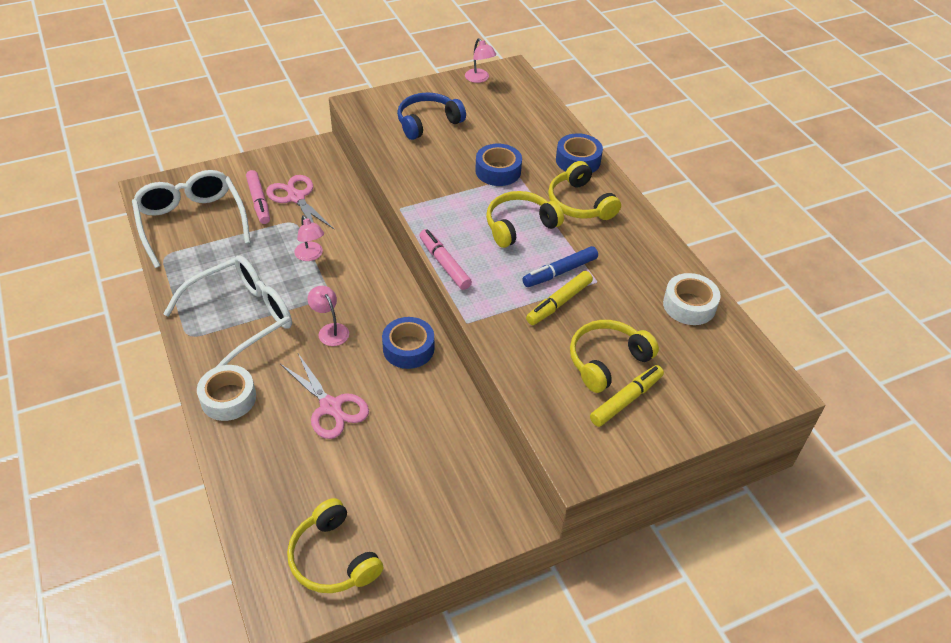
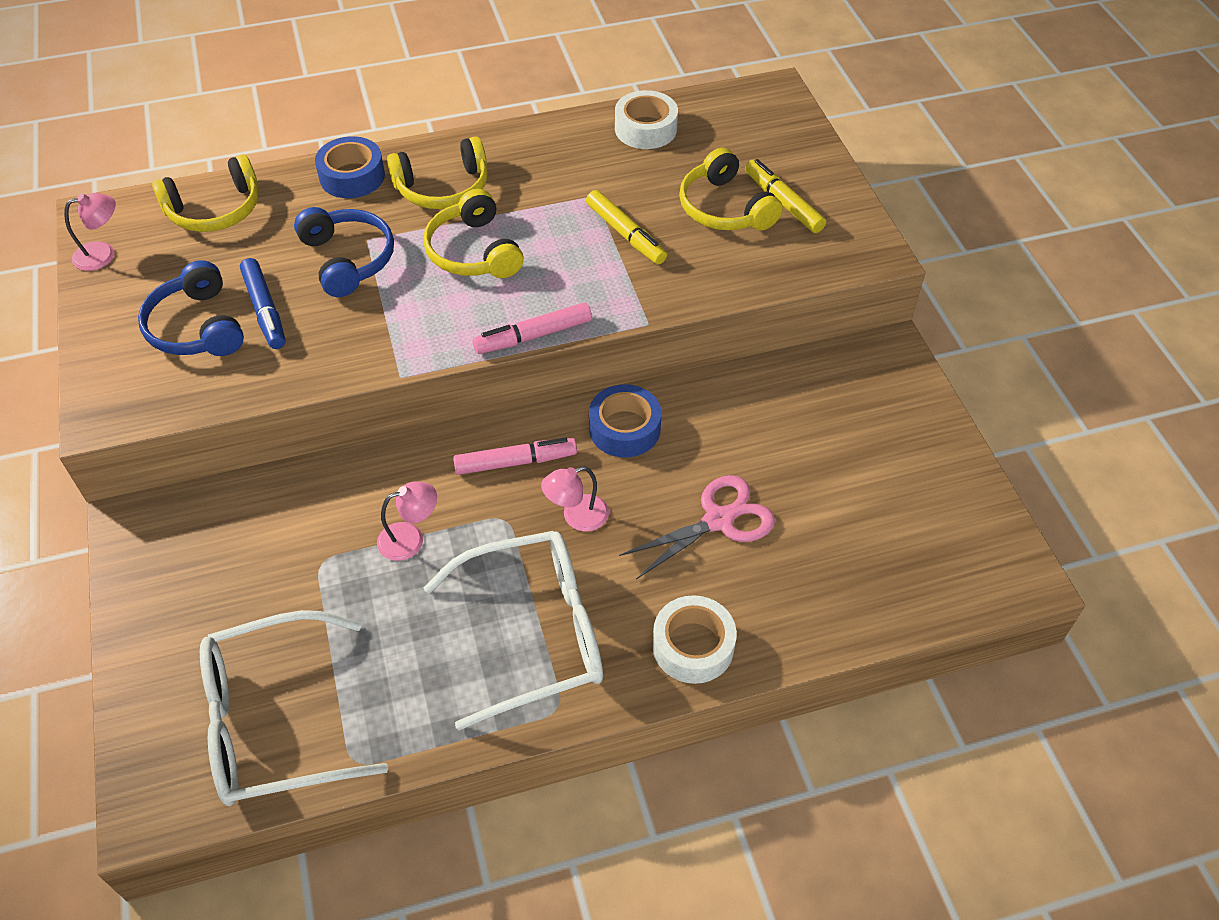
camera: 80 degrees left, 5 degrees up
white glasses [163,255,292,367] -> white glasses turned 105 degrees clockwise [424,531,603,730]
pink marker [246,170,270,224] -> pink marker moved to [453,438,577,475]
pink scissors [266,175,334,229] -> none
yellow headphones [287,498,383,593] -> yellow headphones moved to [152,154,259,232]
blue tape [475,144,522,186] -> blue headphones [294,207,394,297]
blue marker [522,246,598,287] -> blue marker moved to [240,258,286,349]

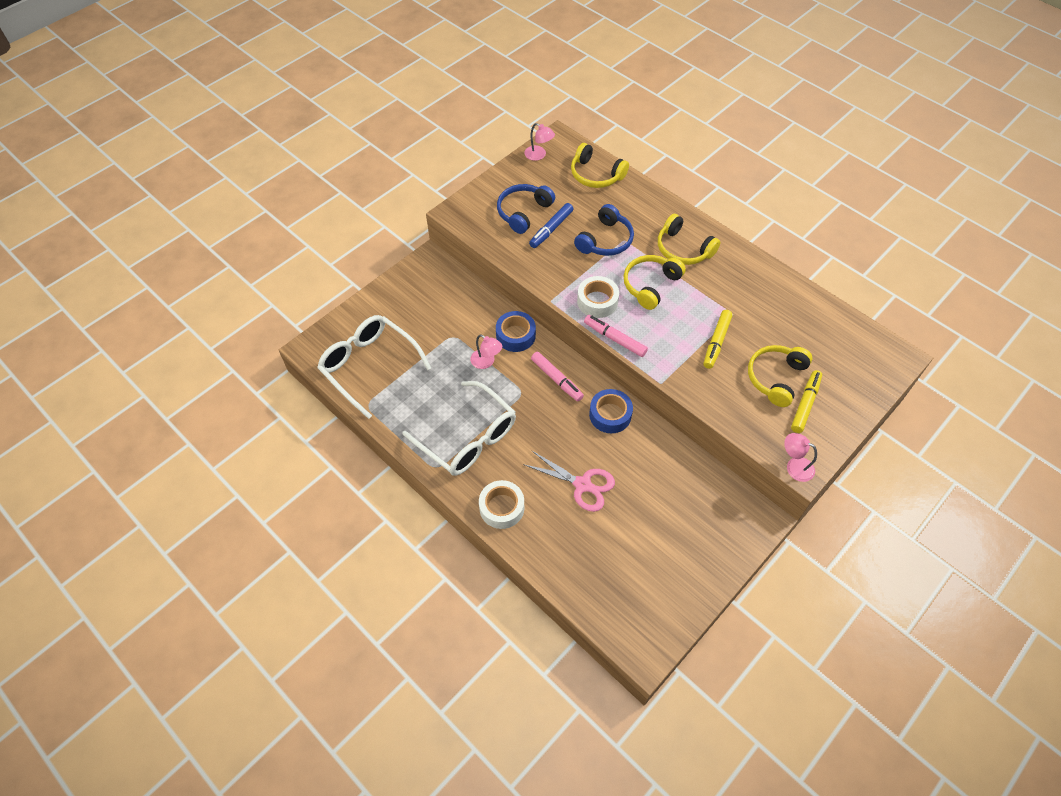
camera: 60 degrees right, 5 degrees up
blue tape [315,136,385,198] -> blue tape moved to [496,311,536,352]
pink lamp [541,466,609,532] -> pink lamp moved to [784,433,817,482]
white tape [615,90,678,149] -> white tape moved to [577,276,619,318]

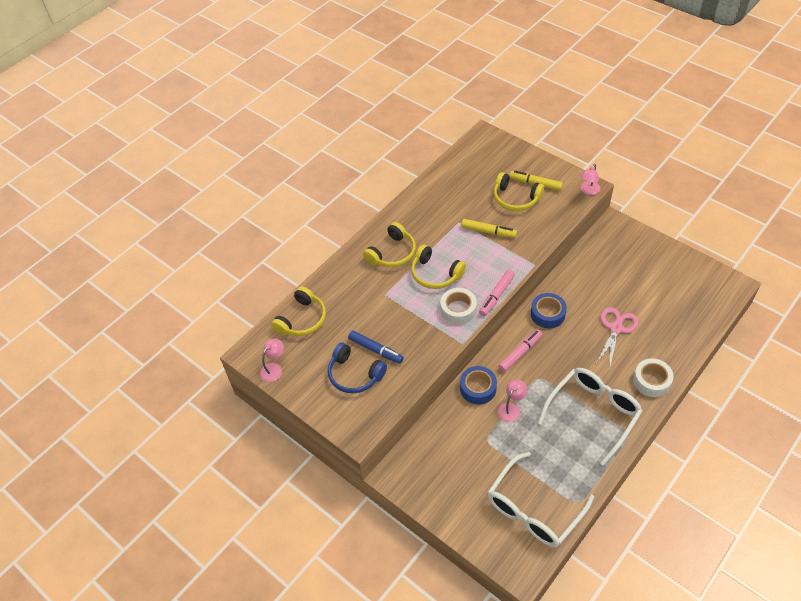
camera: 90 degrees left, 5 degrees down
blue headphones [574,204,634,256] -> none

